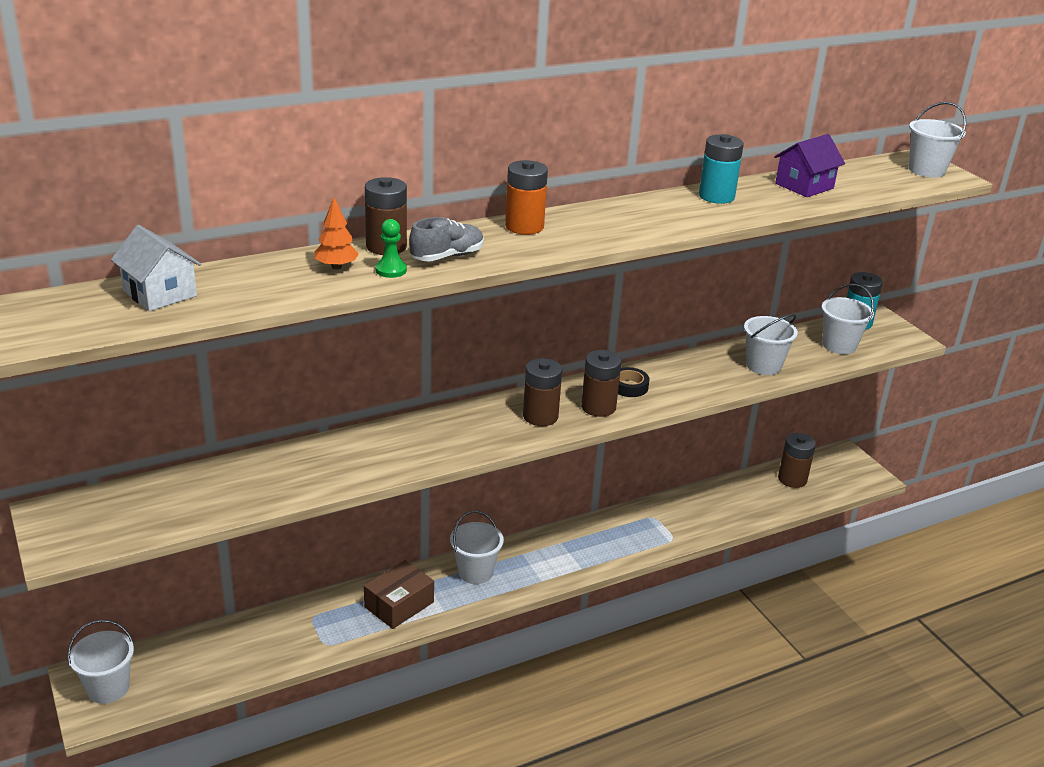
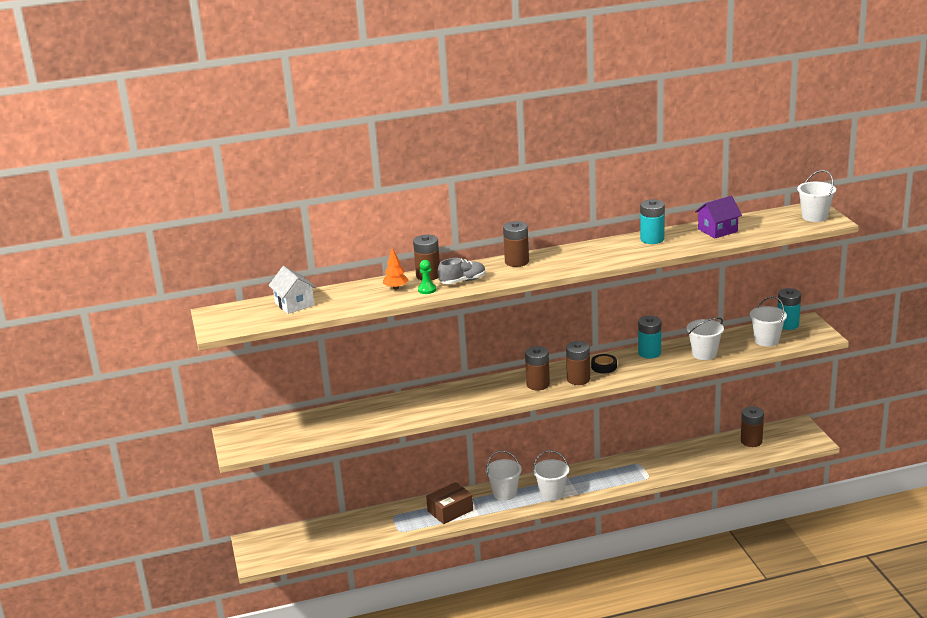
camera: 15 degrees right, 5 degrees down
white bucket [67,619,134,704] -> white bucket moved to [533,450,569,501]
orange battery [505,160,548,235] -> brown battery [503,221,529,267]
none -> turquoise battery [638,316,661,359]

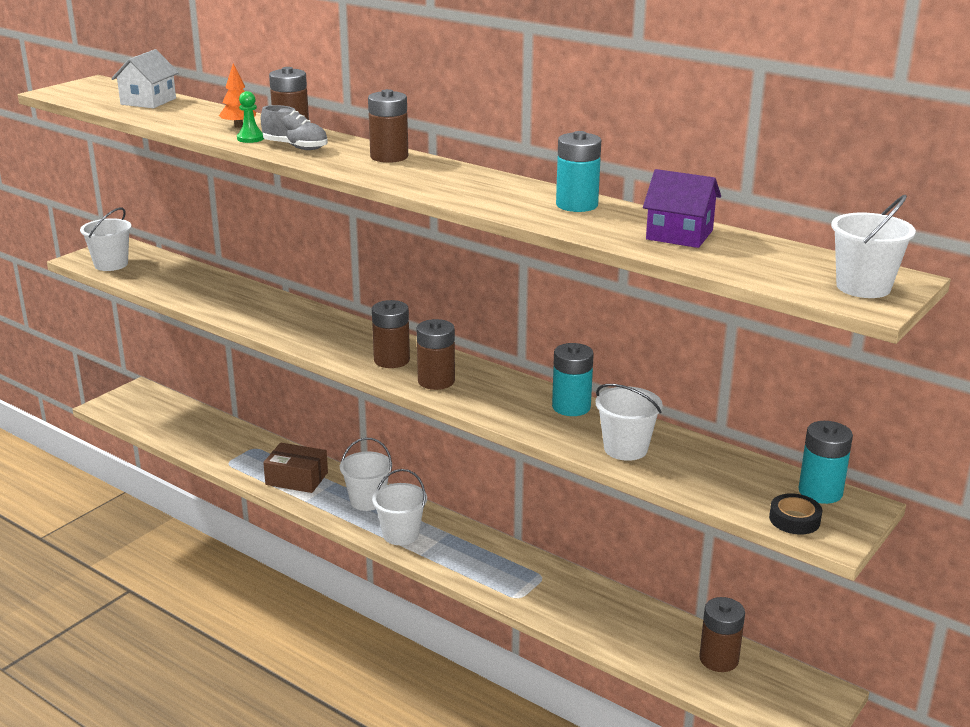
camera: 50 degrees right, 0 degrees up
black tape [591,354,617,374] -> black tape moved to [769,493,822,535]
white bucket [750,296,787,346] -> white bucket moved to [80,208,131,271]

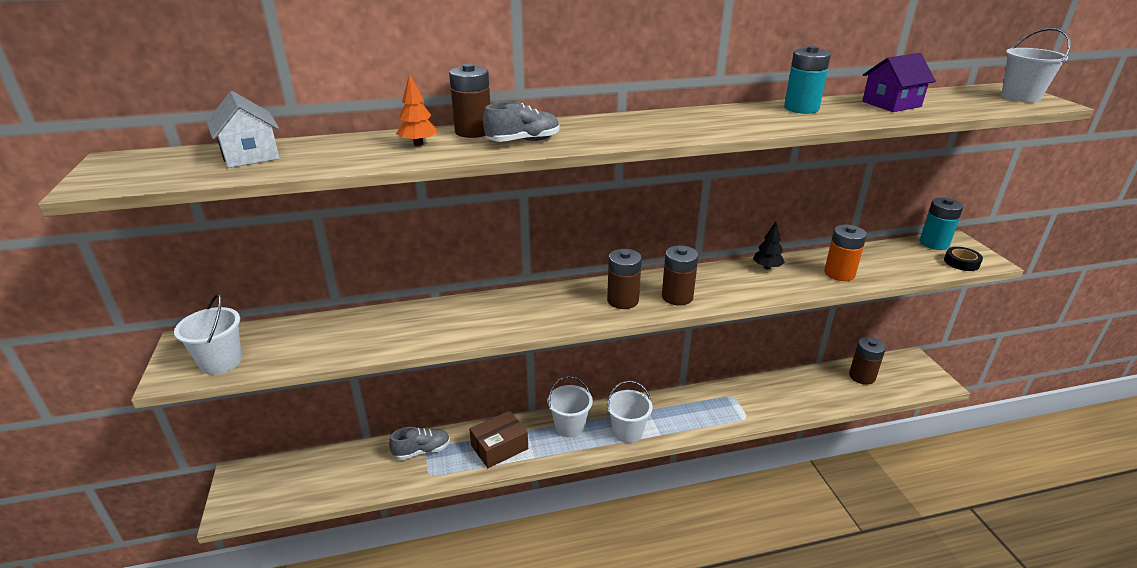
camera: 50 degrees left, 5 degrees up
green pawn [237,91,264,143] -> none
brown battery [368,89,408,163] -> none
turquoise battery [552,343,594,416] -> black tree [753,222,785,270]
white bucket [595,384,663,461] -> orange battery [824,224,867,281]
none -> grey shoe [389,427,450,460]

